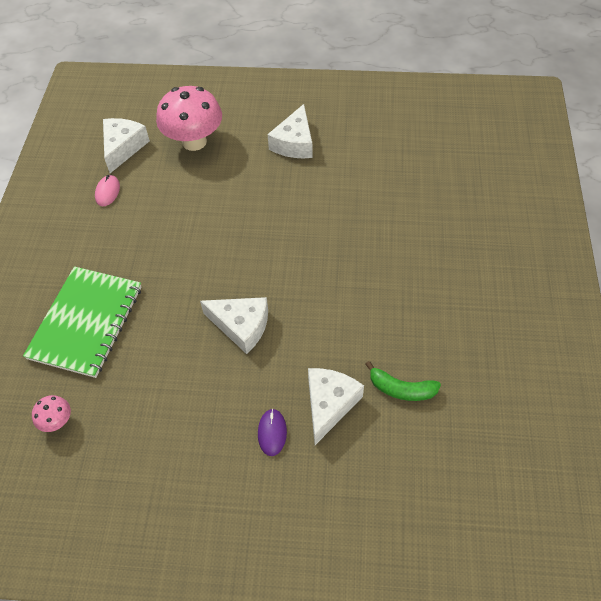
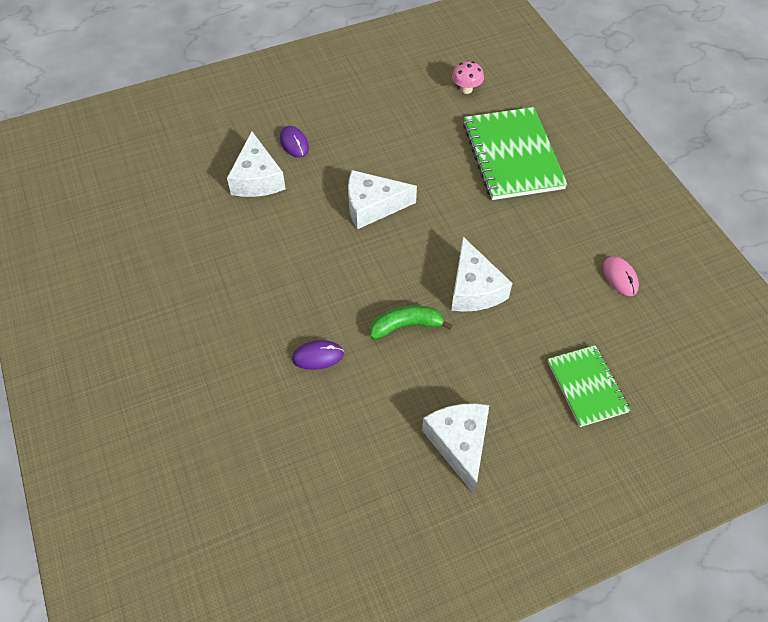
camera: 150 degrees right, 0 degrees up
white cheese [103,118,150,173] -> white cheese moved to [451,237,512,312]
pink mushroom [156,86,222,151] -> green notebook [548,345,630,427]
green banana [365,361,441,401] -> green banana moved to [370,306,453,340]
none -> purple mouse [292,340,344,370]

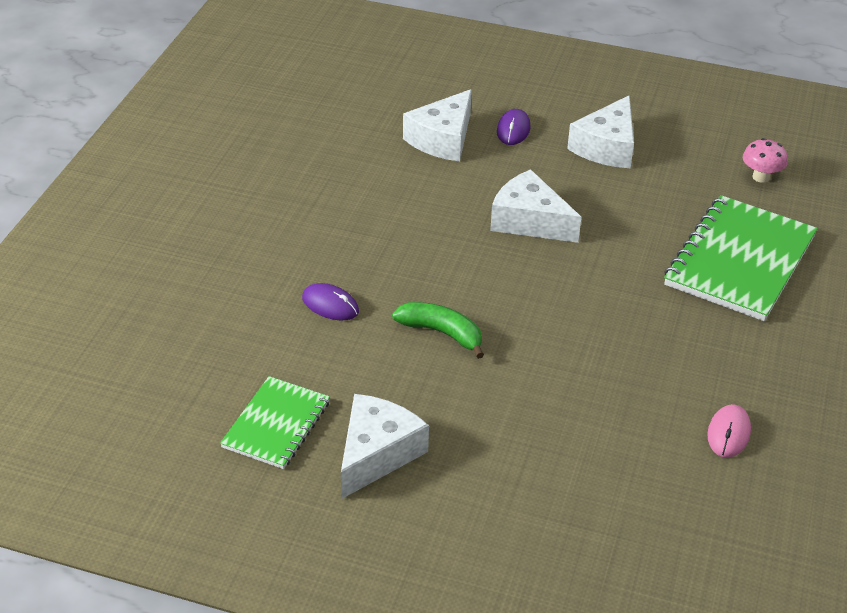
camera: 40 degrees right, 15 degrees down
white cheese [451,237,512,312] -> white cheese moved to [567,95,634,168]
green notebook [548,345,630,427] -> green notebook moved to [220,376,330,469]

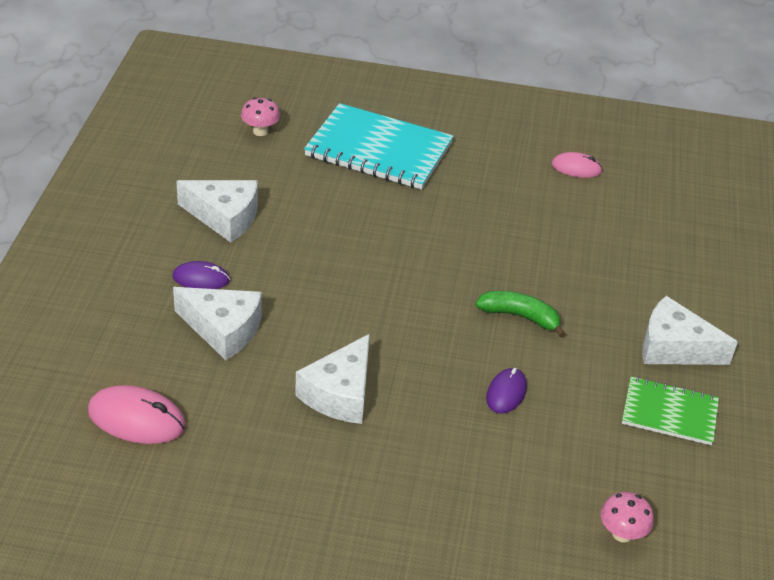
camera: 100 degrees left, 0 degrees up
green banana [392,302,484,359] -> green banana turned 90 degrees clockwise [475,291,565,338]
white cheese [490,169,581,243] -> white cheese moved to [295,334,370,424]
green notebook [664,195,818,321] -> turquoise notebook [304,103,454,190]
none -> pink mouse [88,385,186,444]
none -> pink mushroom [600,492,654,543]

